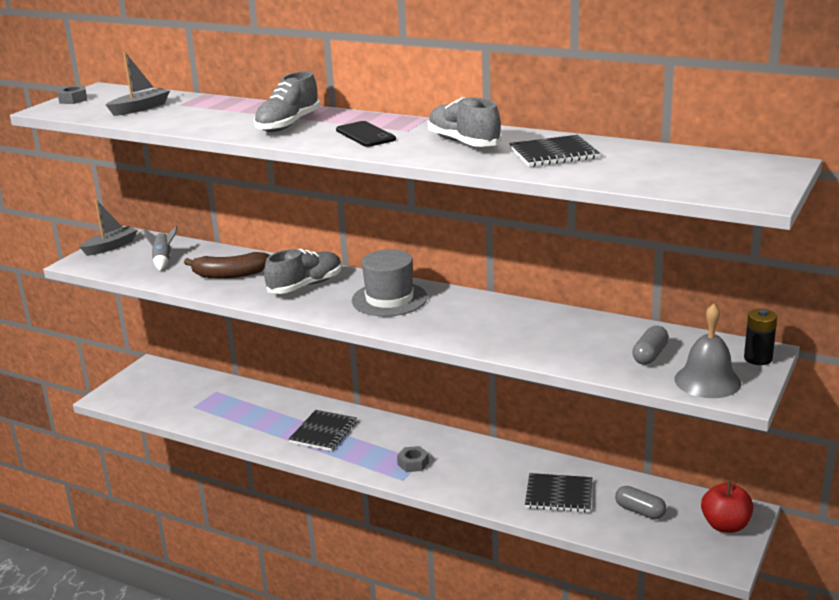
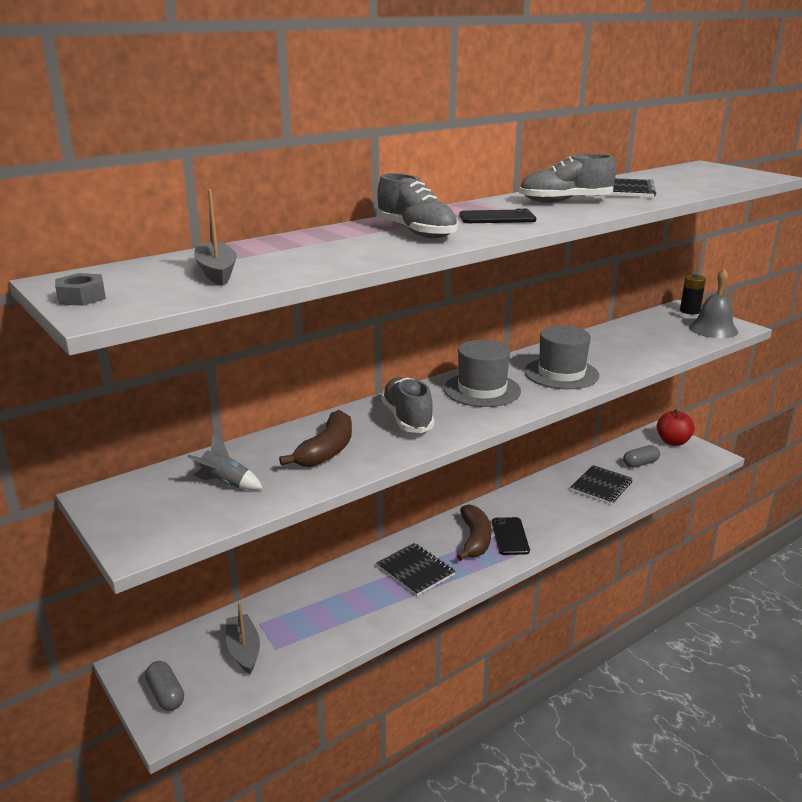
camera: 65 degrees left, 0 degrees up
grey boat [80,200,138,256] -> grey boat moved to [226,602,260,674]
grey nut [397,446,429,472] -> black phone [492,517,530,555]
grey capsule [632,326,669,365] -> grey capsule moved to [145,661,184,711]
none -> brown banana [457,504,491,561]
none -> grey hat [525,326,599,389]

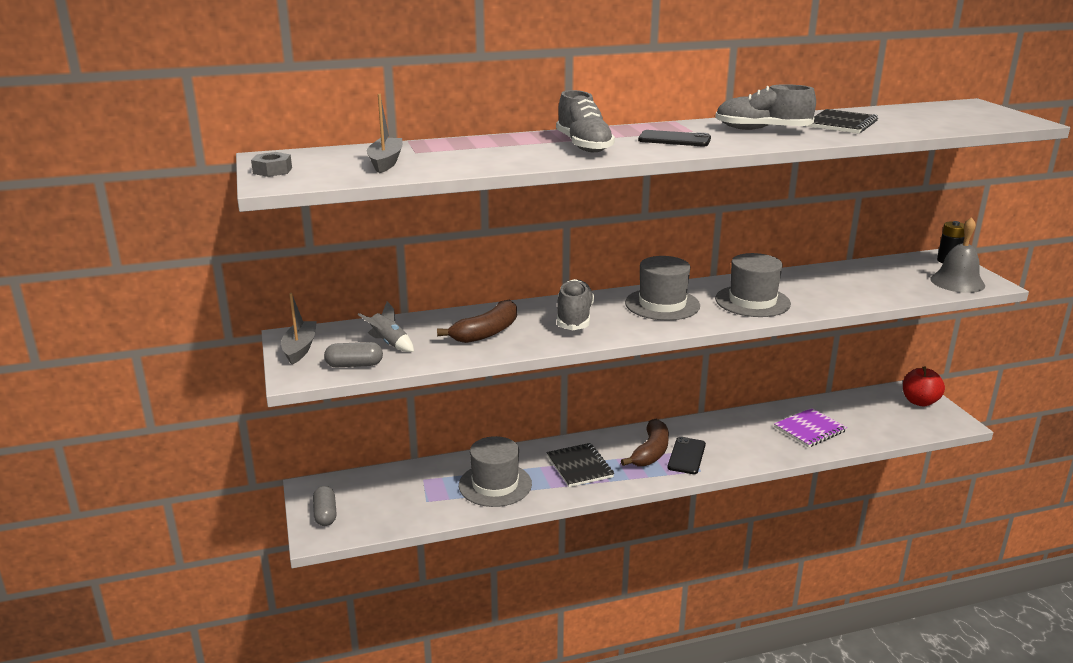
camera: 20 degrees right, 0 degrees up
grey boat [226,602,260,674] -> grey boat moved to [281,293,317,364]
black notebook [570,465,633,504] -> purple notebook [774,408,847,447]
grey capsule [623,445,660,468] -> grey capsule moved to [324,342,383,367]
none -> grey hat [459,436,532,507]

